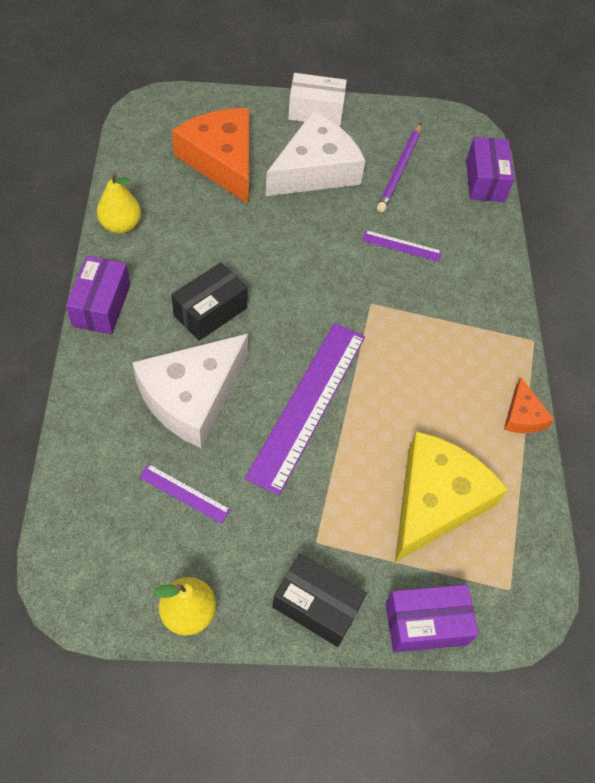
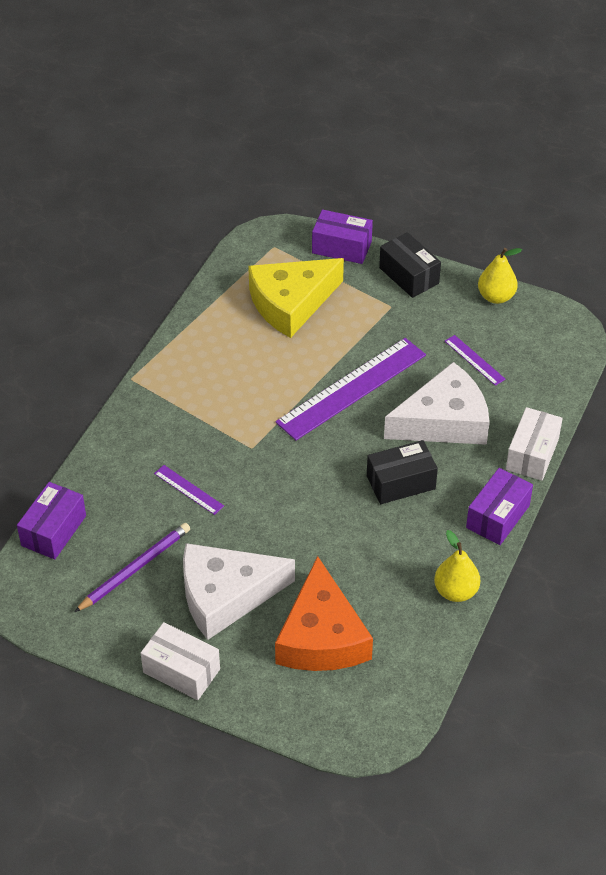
camera: 150 degrees left, 10 degrees down
orange cheese [504,378,554,433] -> none
none -> white box [506,407,563,481]

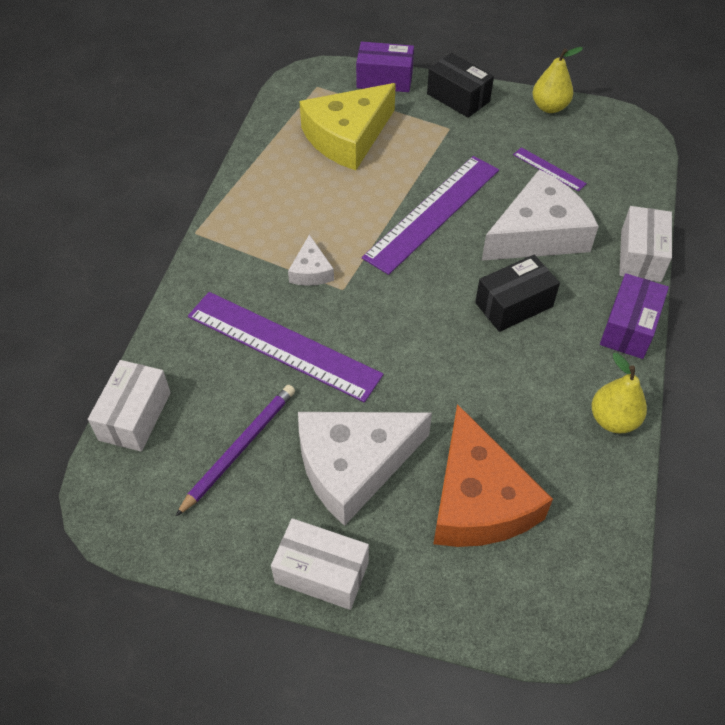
camera: 10 degrees left, 5 degrees up
purple box [17,482,86,559] -> white box [88,360,171,452]
purple ruler [154,465,224,515] -> purple ruler [188,292,384,403], size x2.24
none -> white cheese [288,234,334,286]

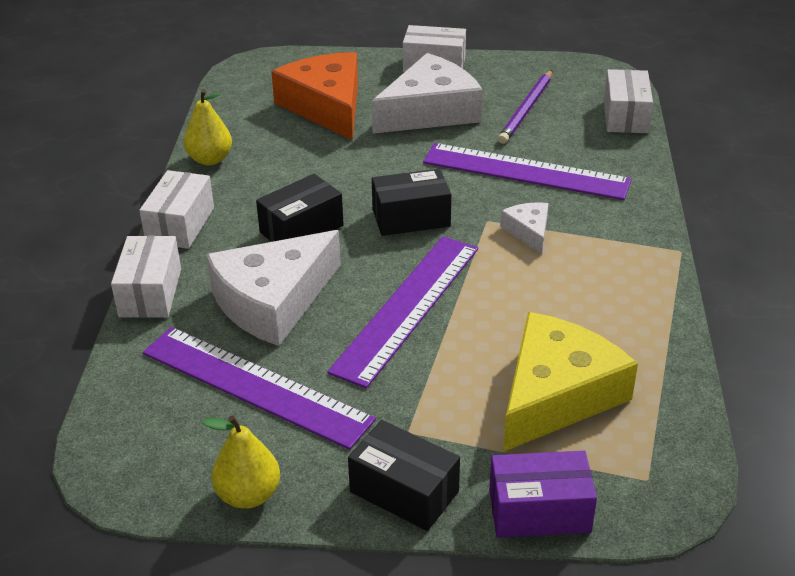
camera: 170 degrees right, 15 degrees down
purple ruler [513,147,587,192] -> purple ruler [143,327,376,450], size x2.24
purple box [600,273,669,359] -> white box [139,170,214,249]
none -> black box [372,169,451,236]

